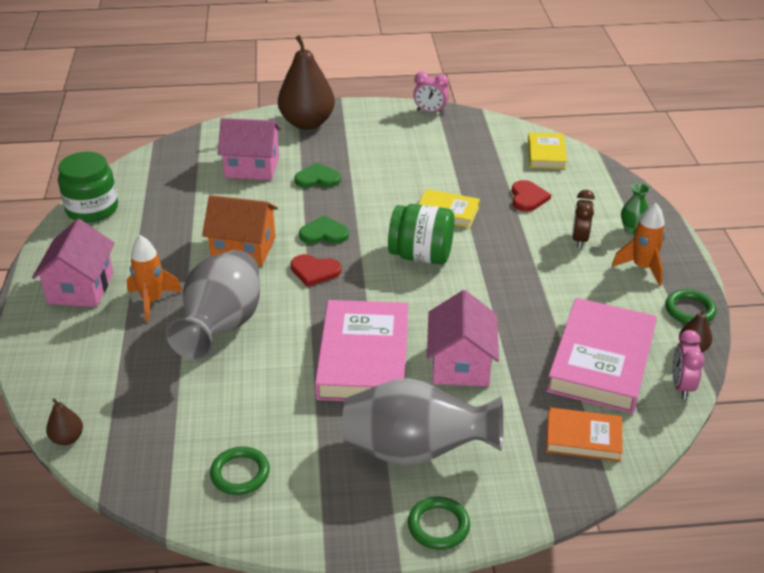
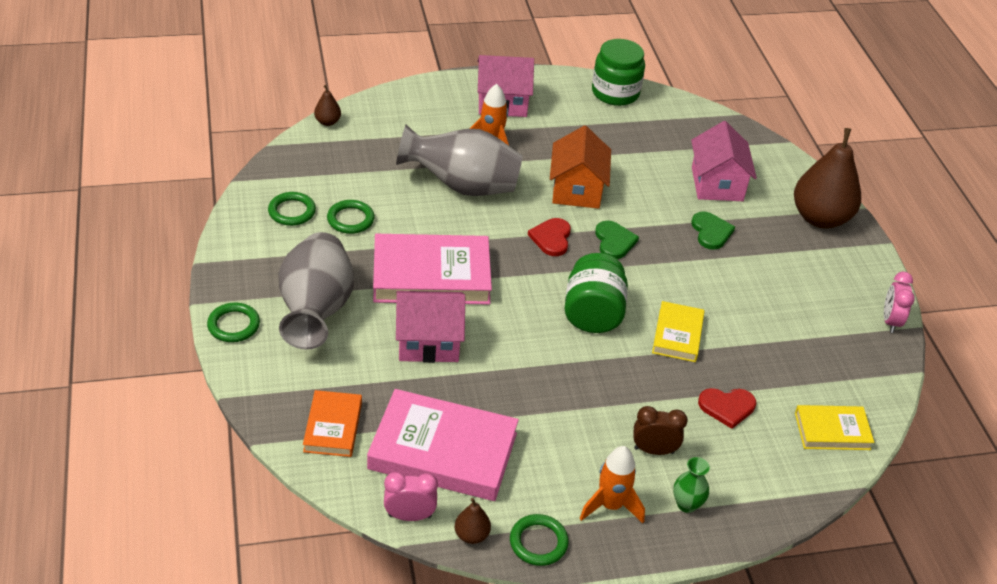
camera: 80 degrees right, 5 degrees up
none -> green ring [327,200,374,234]

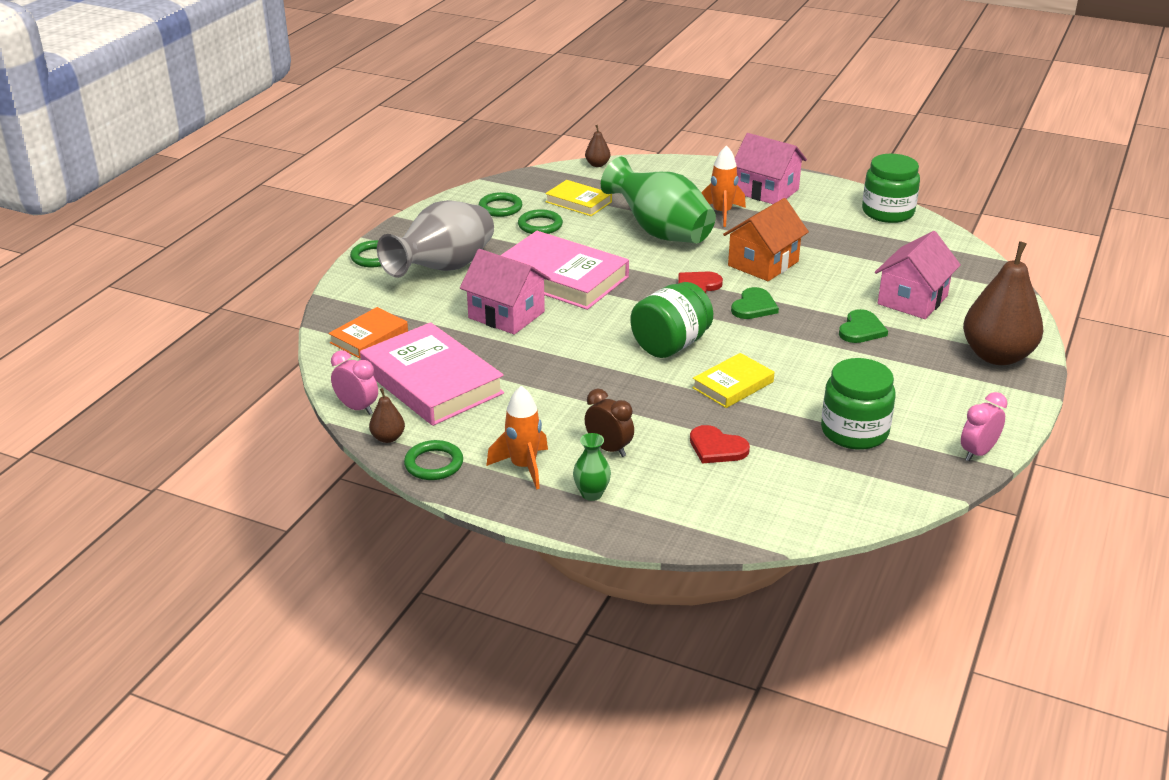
camera: 40 degrees right, 10 degrees down
grey vase [396,124,523,196] -> green vase [601,157,716,243]
yellow book [795,405,874,450] -> yellow book moved to [545,180,612,216]
none -> green jar [821,358,895,450]

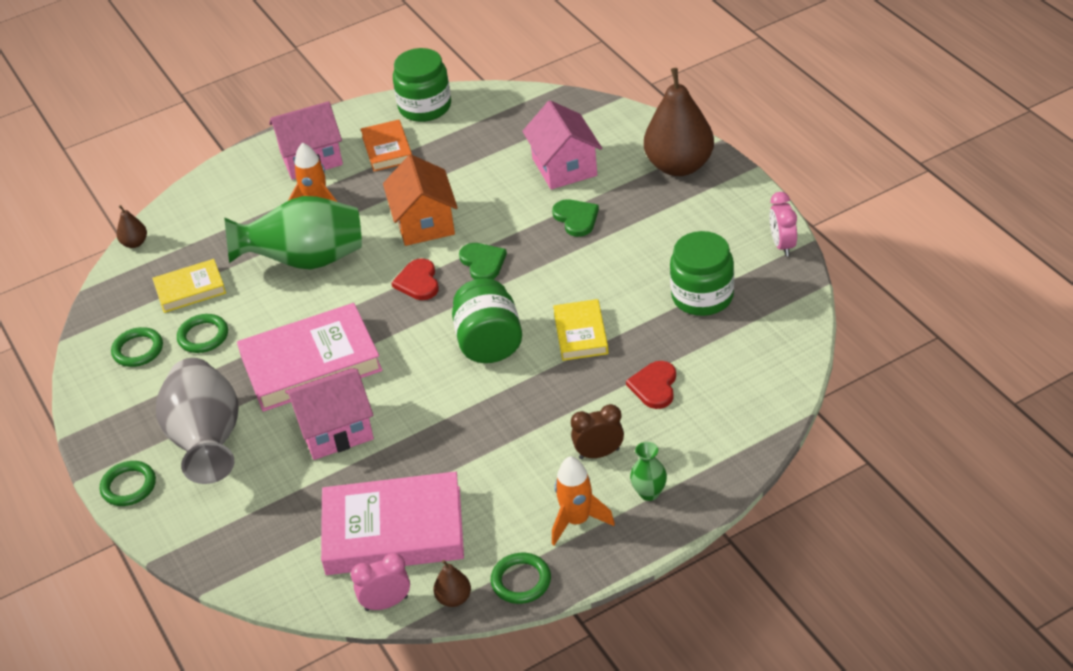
camera: 50 degrees left, 10 degrees up
orange book [328,307,408,358] -> orange book moved to [361,120,412,171]
red heart [690,425,750,463] -> red heart turned 120 degrees clockwise [626,361,676,409]

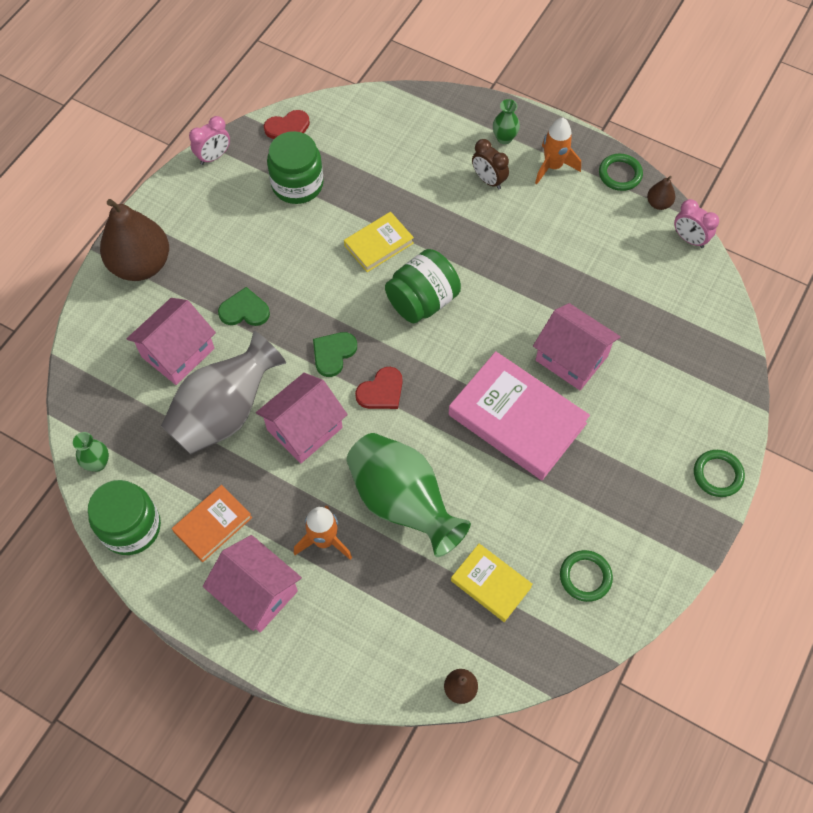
camera: 125 degrees left, 20 degrees up
grey vase [156,358,238,484] -> grey vase moved to [161,331,286,454]
green ring [177,314,228,353] -> none
pink book [321,471,464,575] -> none
orange house [383,155,458,246] -> pink house [256,373,348,463]
green heart [552,199,599,237] -> green heart turned 60 degrees clockwise [218,287,270,326]
red heart [626,361,676,409] -> red heart moved to [264,110,310,139]
none -> green vase [73,432,109,471]

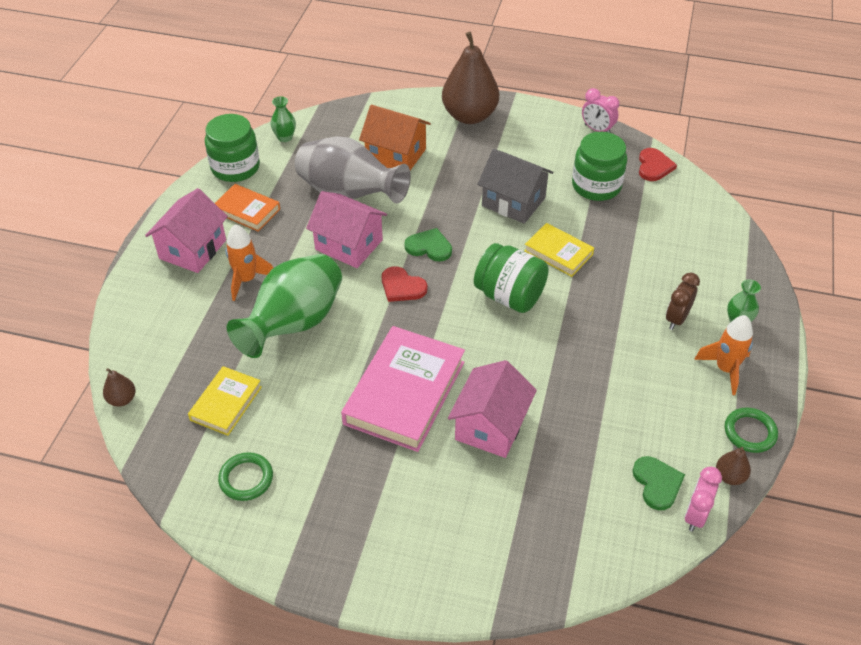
camera: 75 degrees right, 15 degrees down
pink house [127,298,216,385] -> orange house [359,105,431,170]
green heart [218,287,270,326] -> green heart moved to [632,456,685,510]
red heart [264,110,310,139] -> red heart turned 135 degrees counterclockwise [639,148,677,181]
green ring [694,450,745,497] -> none
none -> grey house [477,149,554,224]

